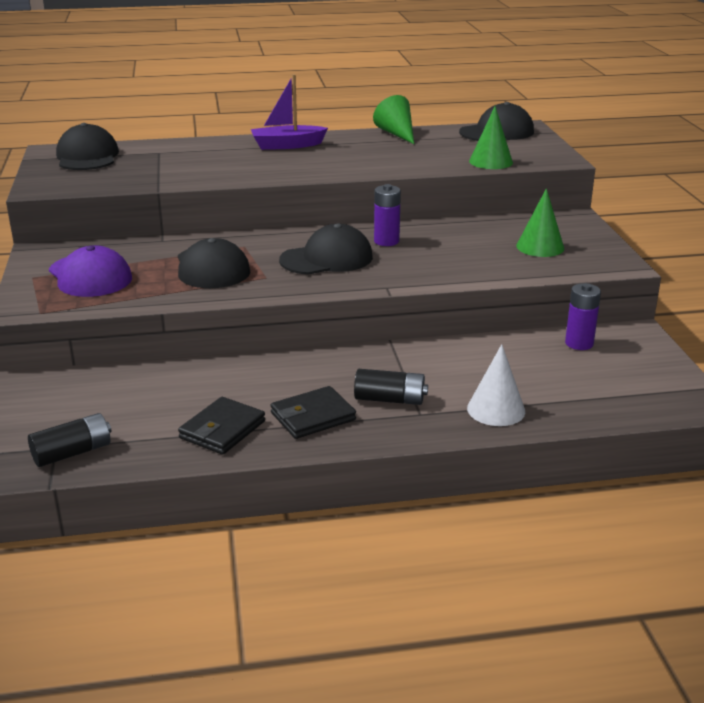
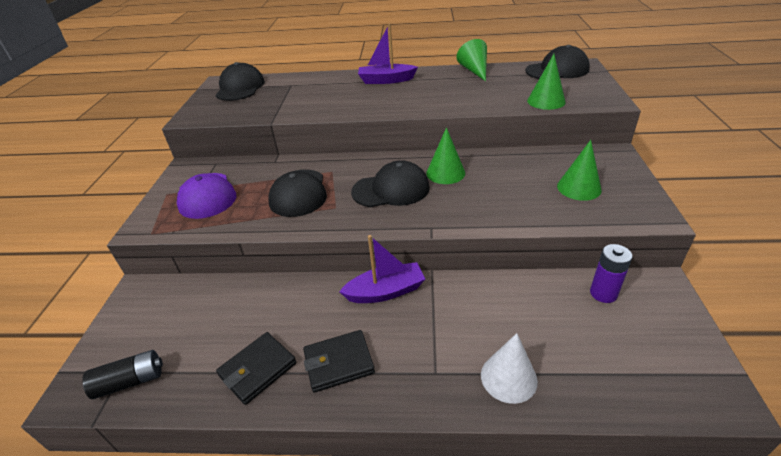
camera: 15 degrees right, 10 degrees up
black battery [354,369,428,405] -> none
purple battery [374,184,401,246] -> green cone [426,127,465,184]
none -> purple boat [339,235,425,303]

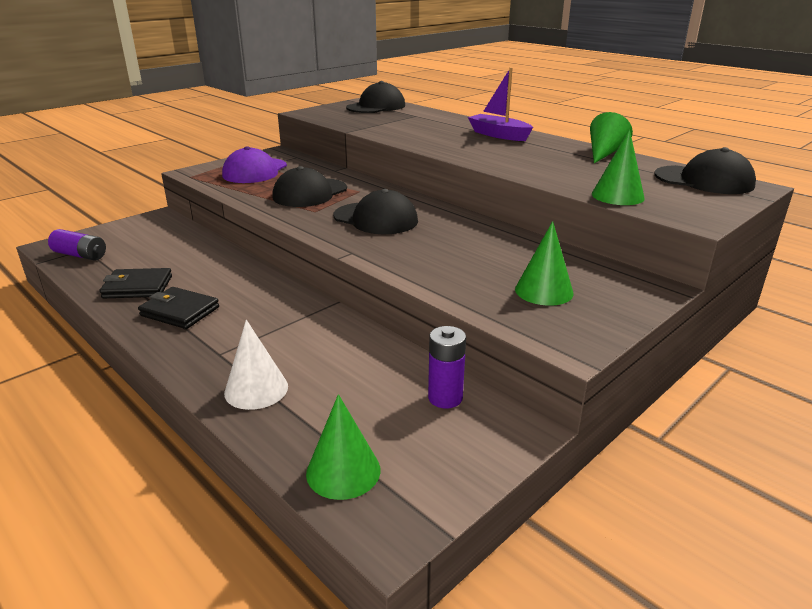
camera: 40 degrees right, 10 degrees down
black battery [82,350,163,399] -> purple battery [48,229,106,261]
purple boat [339,235,425,303] -> none
green cone [426,127,465,184] -> green cone moved to [306,394,381,500]

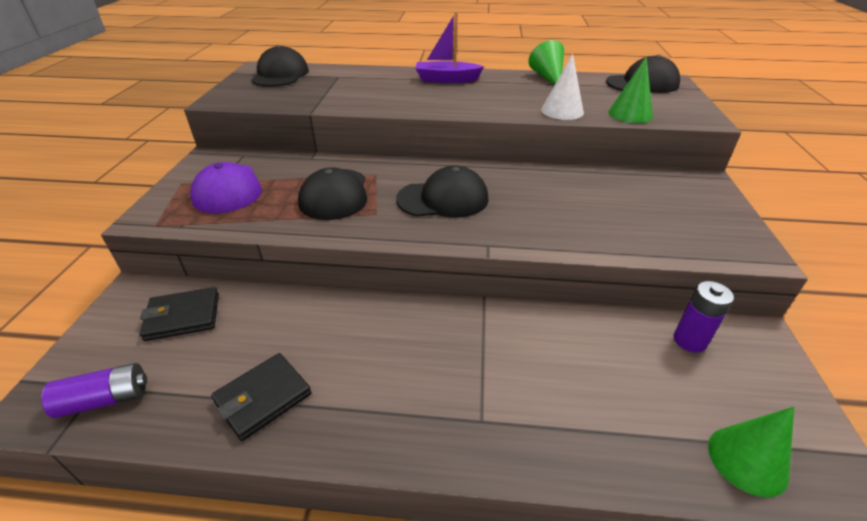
camera: 40 degrees left, 10 degrees up
black wallet [138,287,219,329] -> black wallet moved to [139,287,219,341]
white cone [224,320,288,410] -> white cone moved to [541,54,584,120]
green cone [515,221,574,306] -> none

